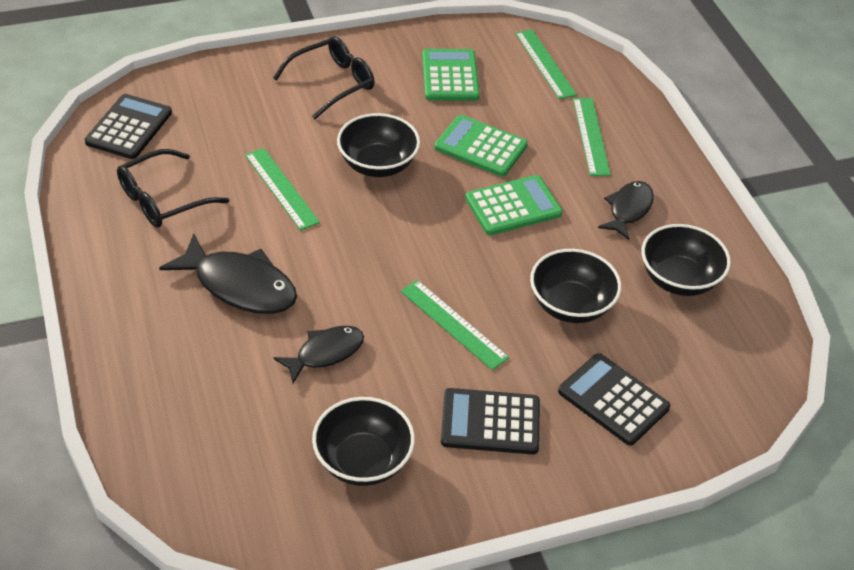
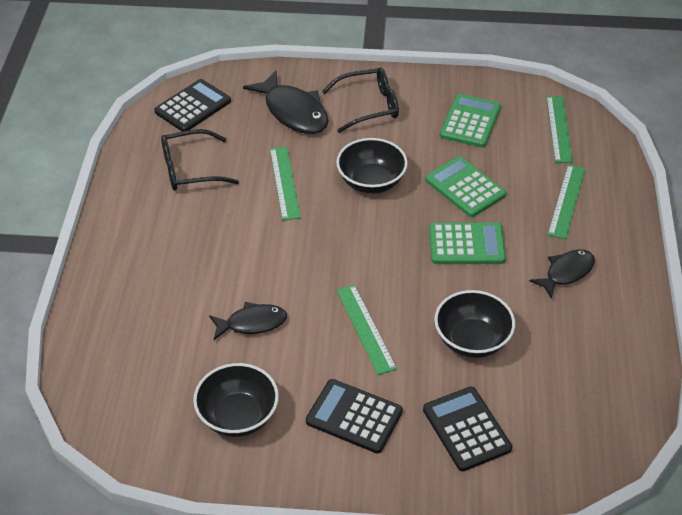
camera: 25 degrees right, 0 degrees up
black fish [159,233,297,314] -> black fish moved to [243,71,329,134]
black bowl [642,224,731,296] -> none

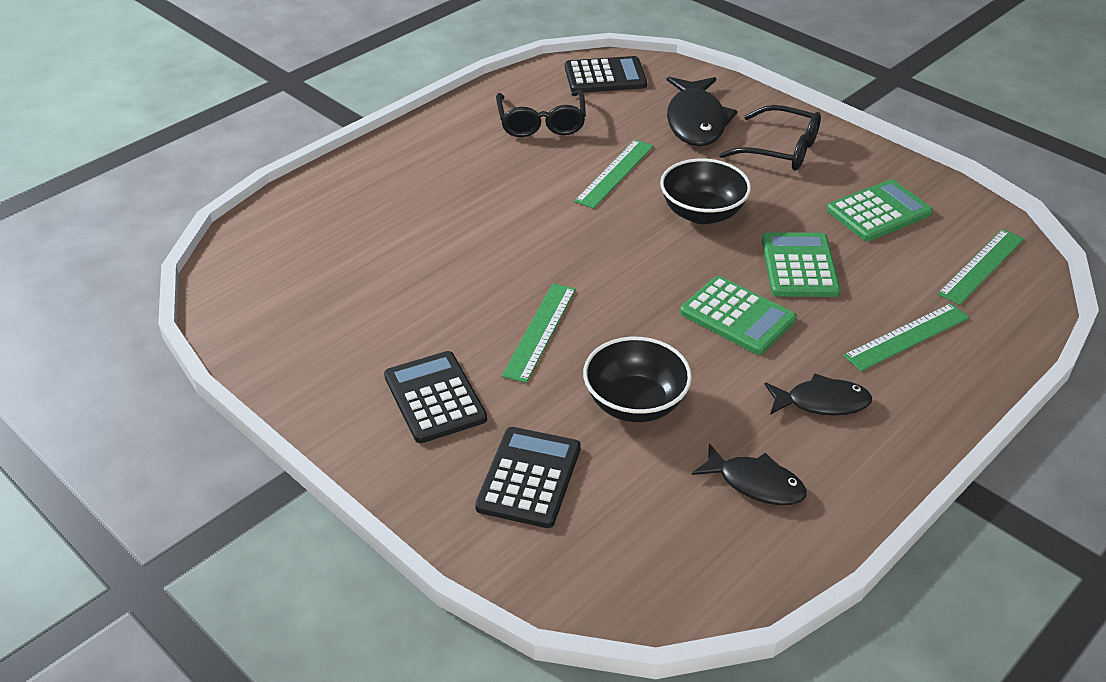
camera: 40 degrees right, 5 degrees down
black glasses [161,129,239,190] -> black glasses turned 120 degrees counterclockwise [496,89,586,137]
black bowl [193,363,279,437] -> none
black fish [209,302,287,340] -> black fish moved to [692,443,807,505]

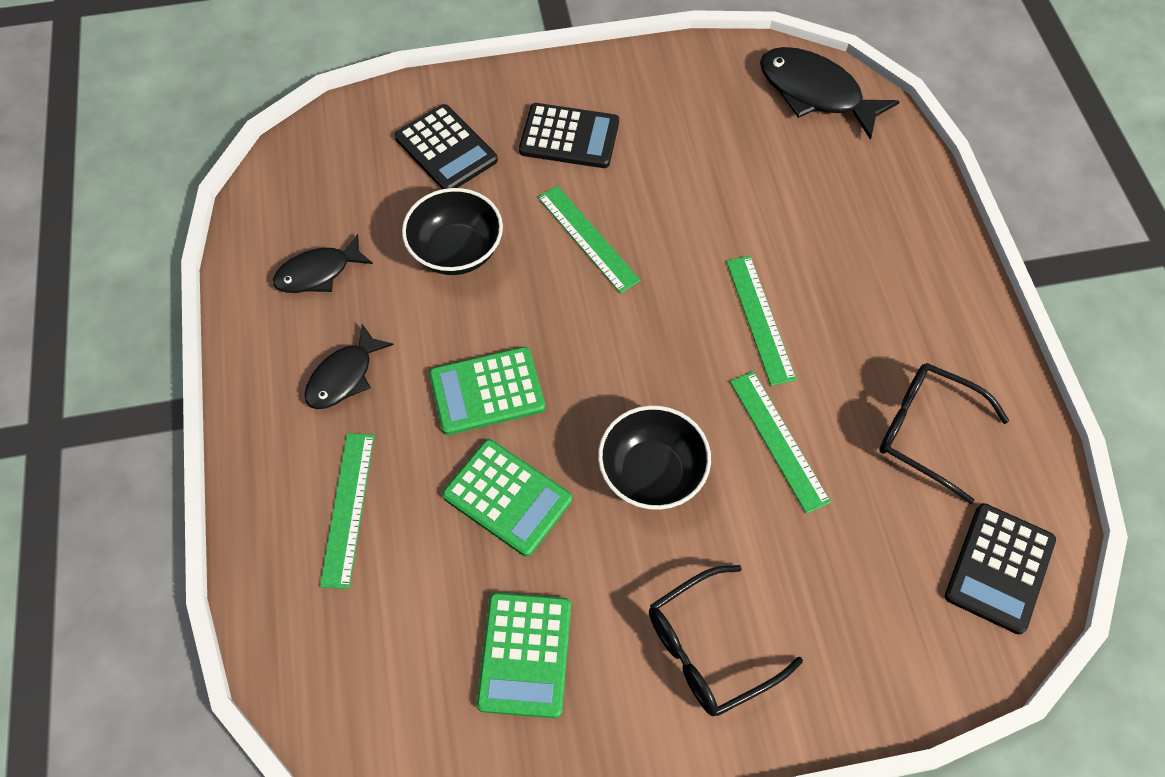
camera: 125 degrees right, 20 degrees up
black fish [667,77,738,146] -> black fish moved to [760,47,900,140]
green ruler [938,229,1024,305] -> green ruler moved to [726,256,796,386]

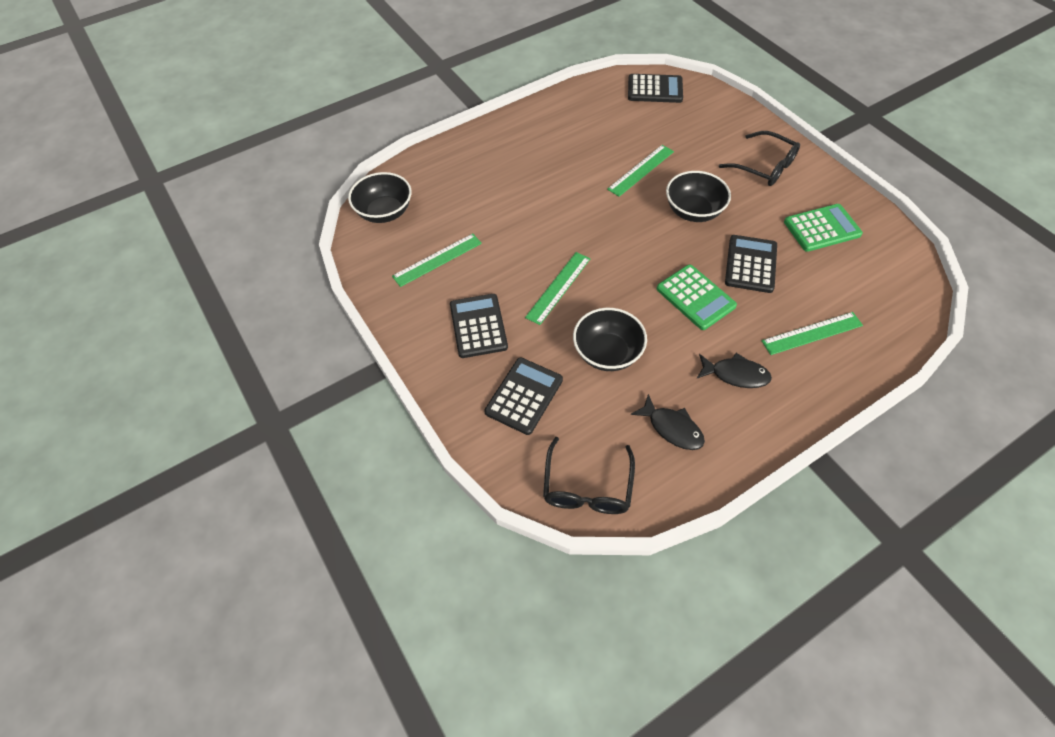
camera: 110 degrees left, 5 degrees down
green calculator [442,439,572,557] -> black calculator [725,235,777,293]
green ruler [726,256,796,386] -> green ruler moved to [392,233,482,287]
black fish [760,47,900,140] -> black bowl [348,172,411,223]
black glasses [879,363,1009,504] -> black glasses moved to [543,437,635,514]

